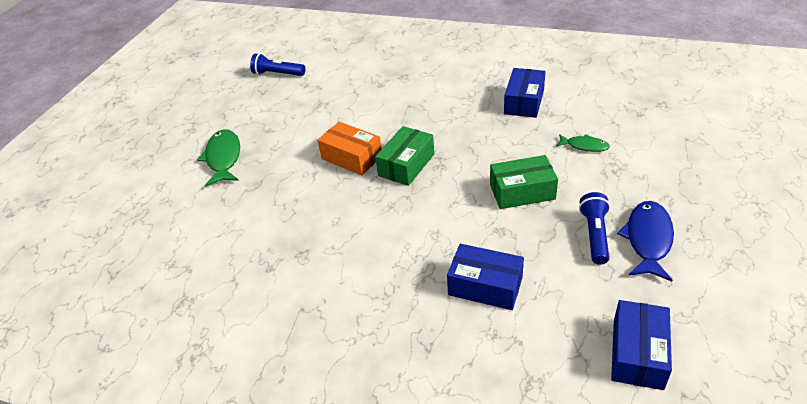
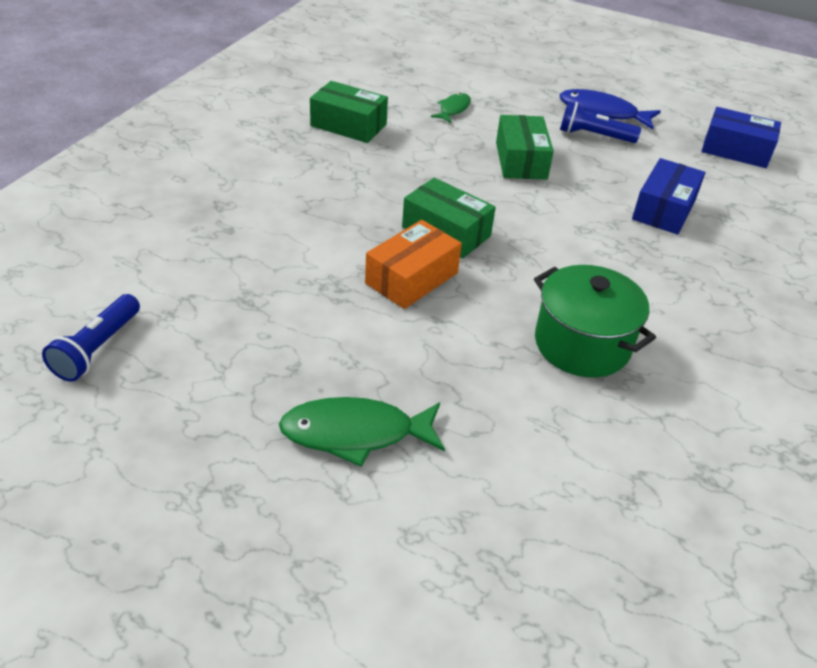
camera: 90 degrees left, 0 degrees up
blue box [504,68,546,118] -> green box [310,81,388,143]
none -> green pot [534,265,656,377]

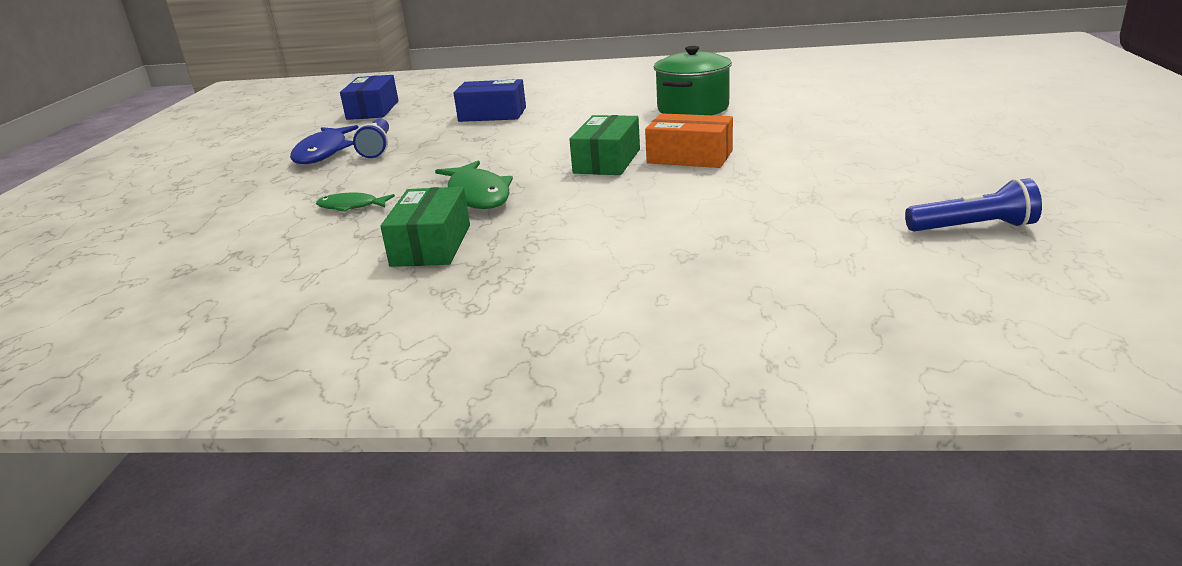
camera: 105 degrees left, 15 degrees down
green fish [279,397,445,467] -> green fish moved to [435,161,513,209]
green box [496,115,554,180] -> none

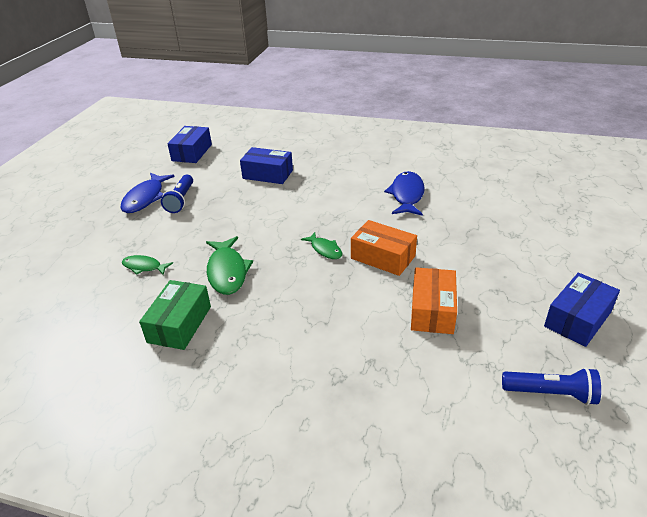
camera: 10 degrees right, 10 degrees up
green box [569,115,640,175] -> green fish [301,232,342,259]
green pot [654,46,732,115] -> blue fish [384,171,425,216]
none -> orange box [411,267,457,334]
none -> blue box [544,273,620,347]

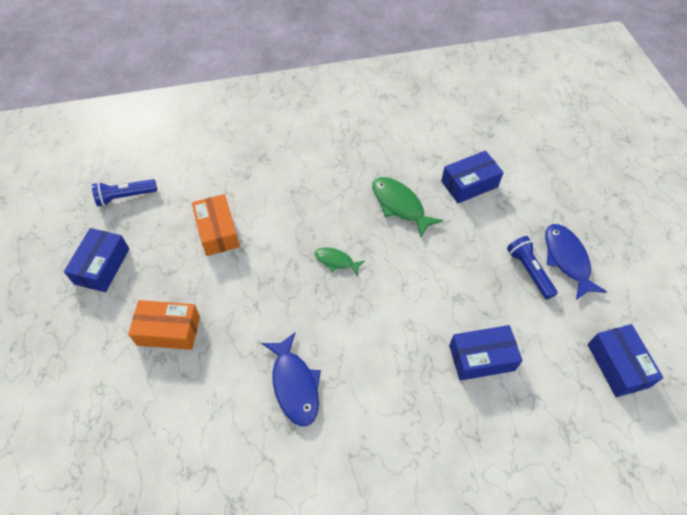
camera: 150 degrees right, 20 degrees up
green fish [122,255,173,275] -> blue box [441,151,504,203]
green box [139,280,211,350] -> none
orange box [351,220,417,276] -> orange box moved to [128,300,200,350]

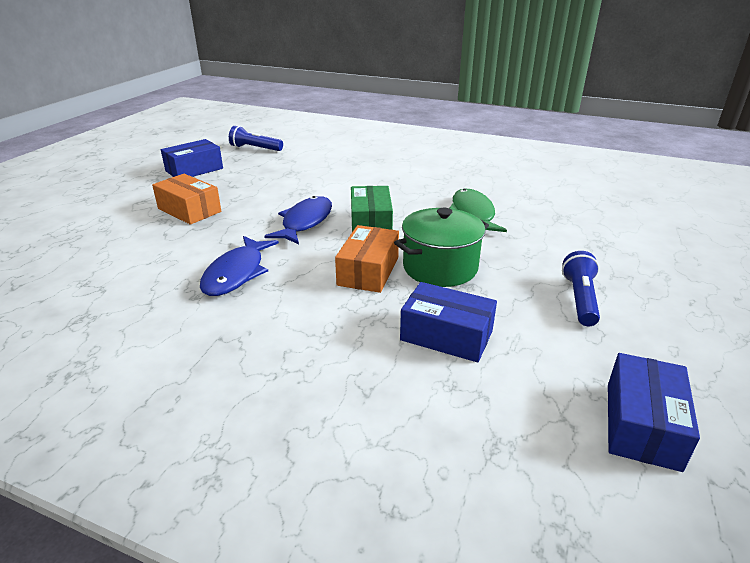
camera: 35 degrees right, 25 degrees down
orange box [192,194,240,256] -> orange box moved to [335,225,399,293]
green fish [315,247,364,276] -> green box [351,186,393,232]
blue box [441,151,504,203] -> none
blue fish [545,224,607,300] -> blue fish moved to [264,196,332,244]
none -> green pot [394,208,489,287]

